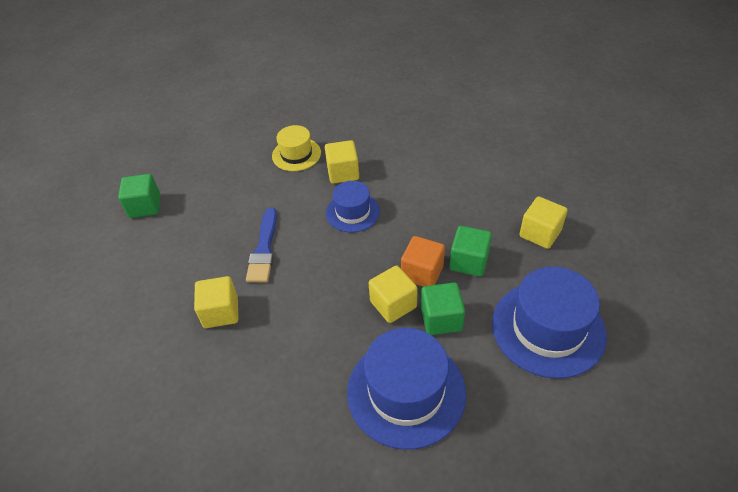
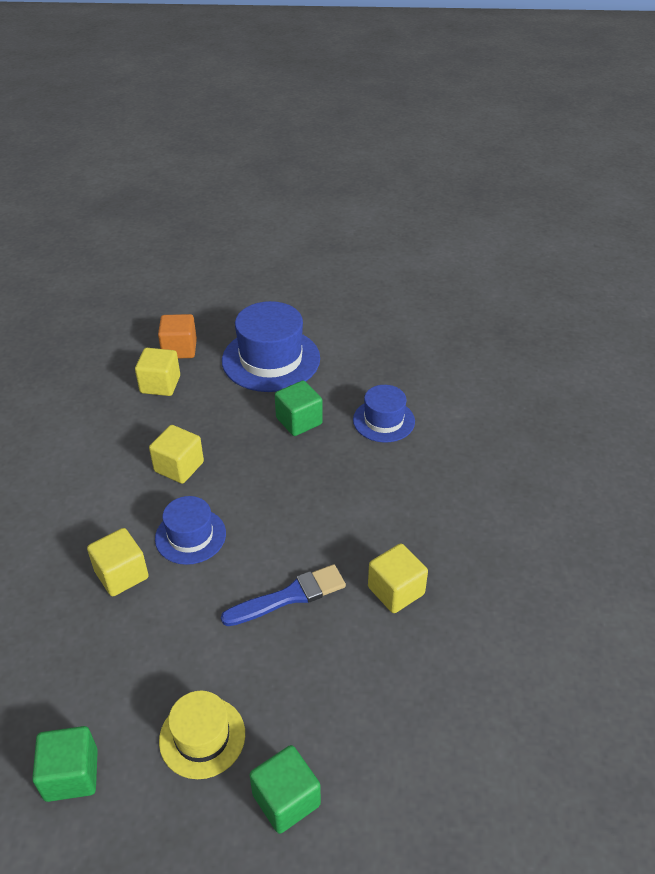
camera: 120 degrees left, 5 degrees down
yellow hat [272,125,321,171] -> yellow hat moved to [159,691,245,779]
blue hat [347,328,466,450] -> blue hat [353,385,415,443], size x0.58
yellow cube [369,266,418,323] -> yellow cube moved to [149,425,204,484]
orange cube [401,236,445,287] -> orange cube moved to [158,314,197,359]
green cube [450,226,492,277] -> green cube moved to [32,726,98,802]

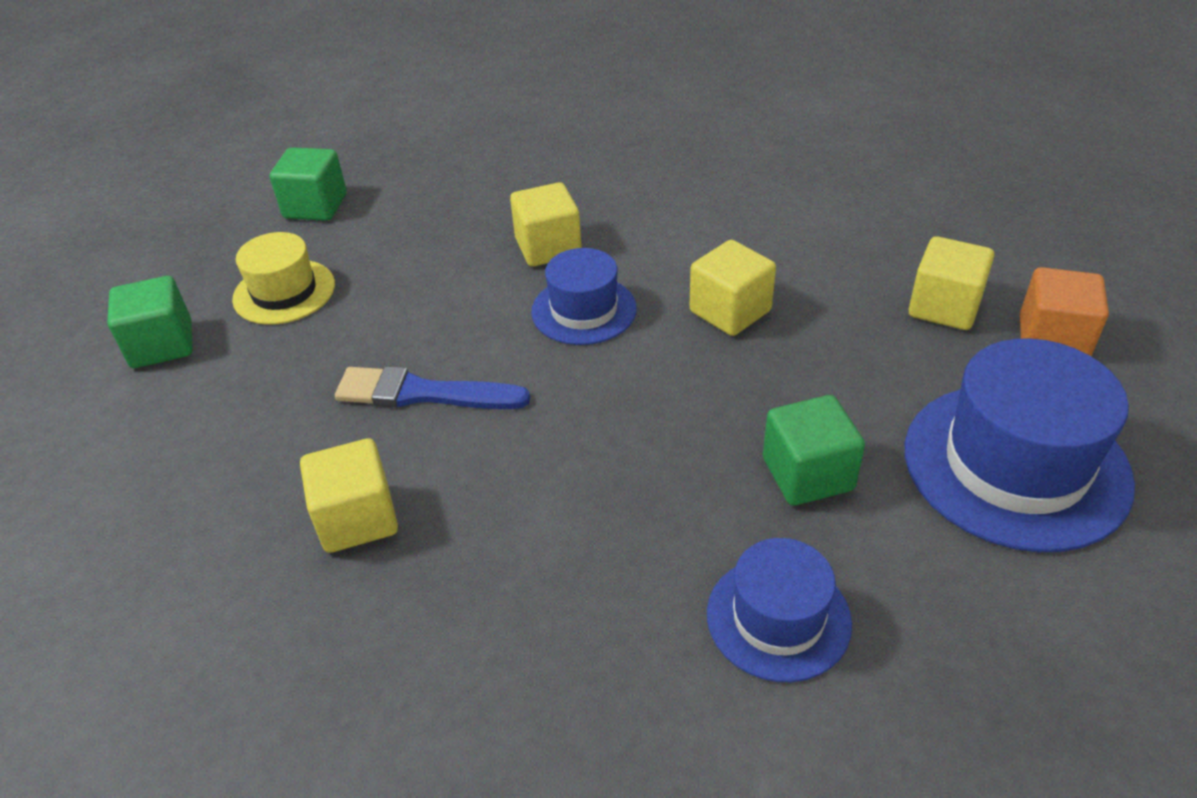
camera: 110 degrees right, 0 degrees up
blue brush [221,564,346,626] -> blue brush turned 105 degrees clockwise [335,366,530,409]

